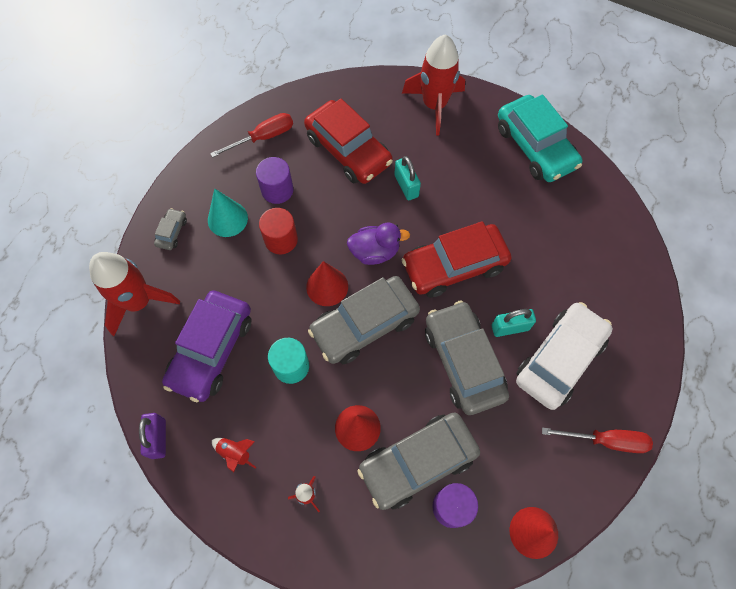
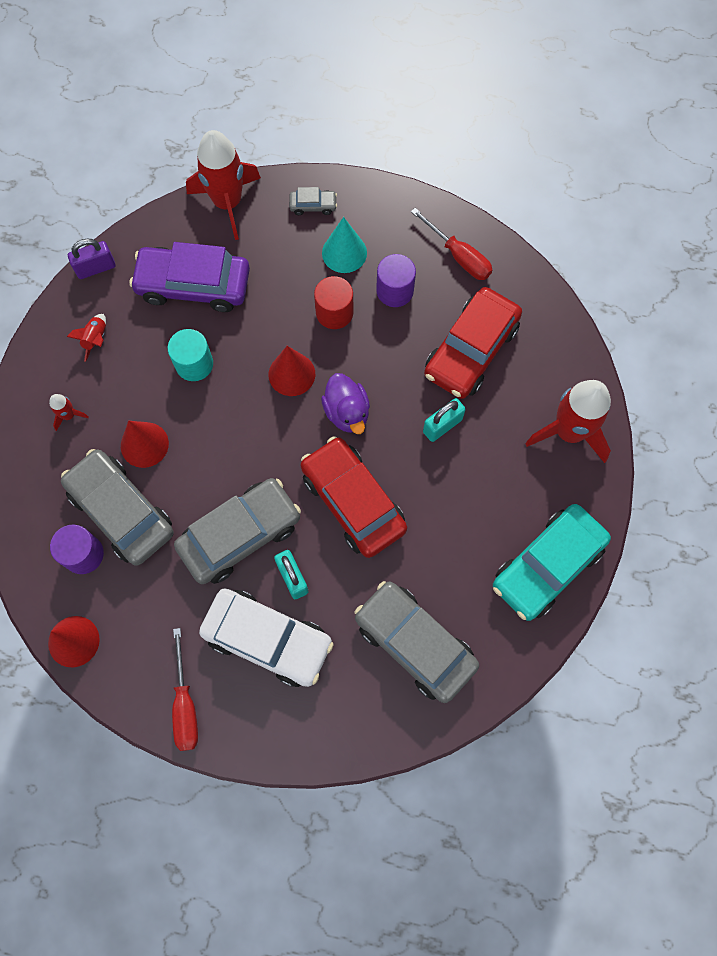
camera: 75 degrees right, 5 degrees up
grey car [308,276,420,364] -> grey car moved to [355,581,479,703]

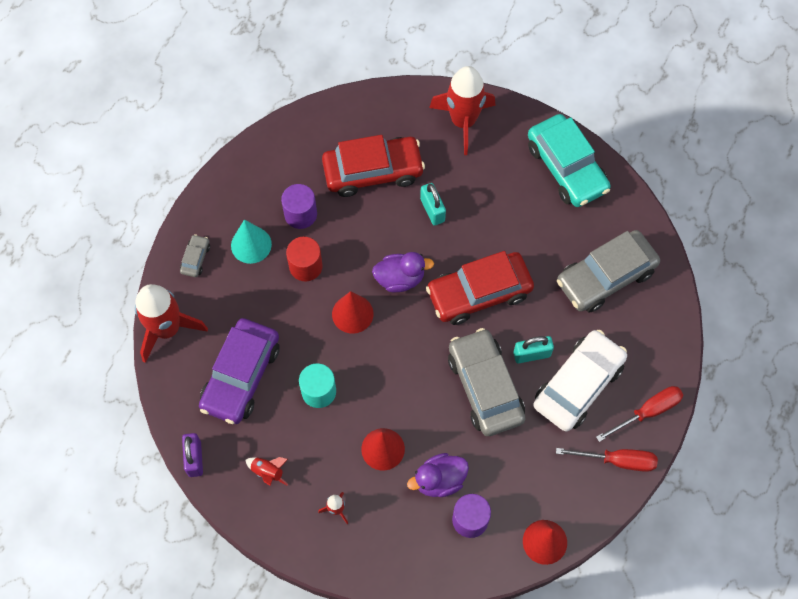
camera: 75 degrees left, 5 degrees down
grey car [61,449,174,566] -> purple duck [407,453,469,497]
red screwdriver [411,208,492,280] -> red screwdriver moved to [596,386,683,442]
red car [424,287,522,399] -> red car turned 60 degrees counterclockwise [322,135,425,197]

